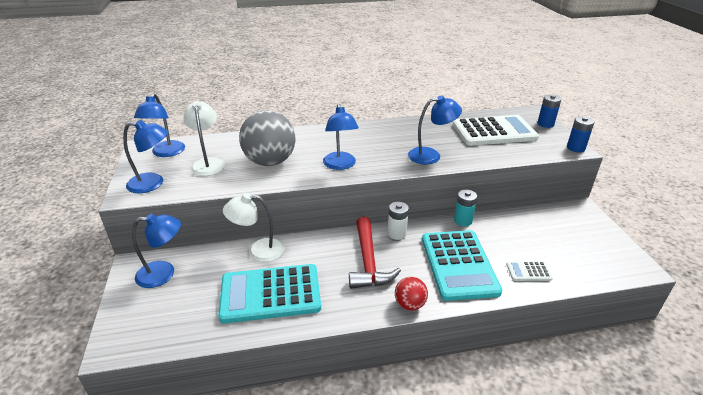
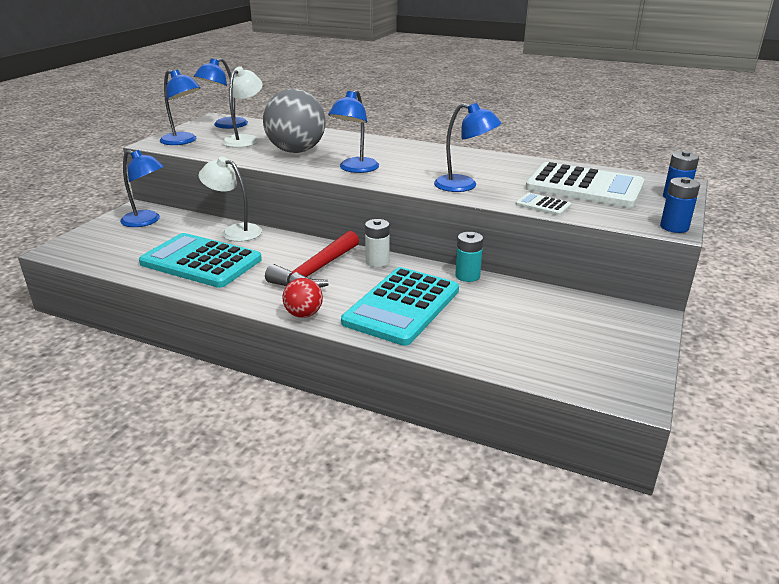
camera: 35 degrees right, 5 degrees down
white calculator [506,261,553,281] -> white calculator moved to [516,193,571,216]

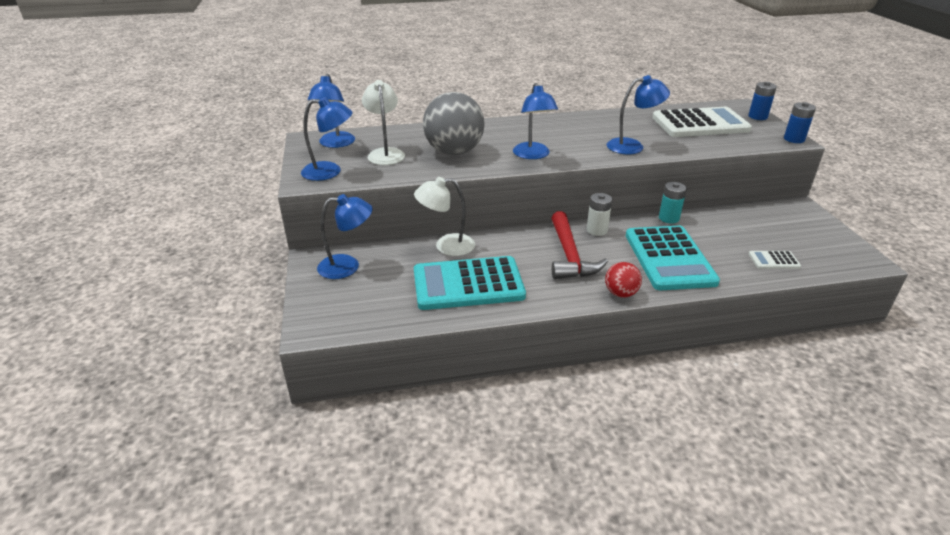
camera: 35 degrees left, 5 degrees up
white calculator [516,193,571,216] -> white calculator moved to [749,251,801,269]

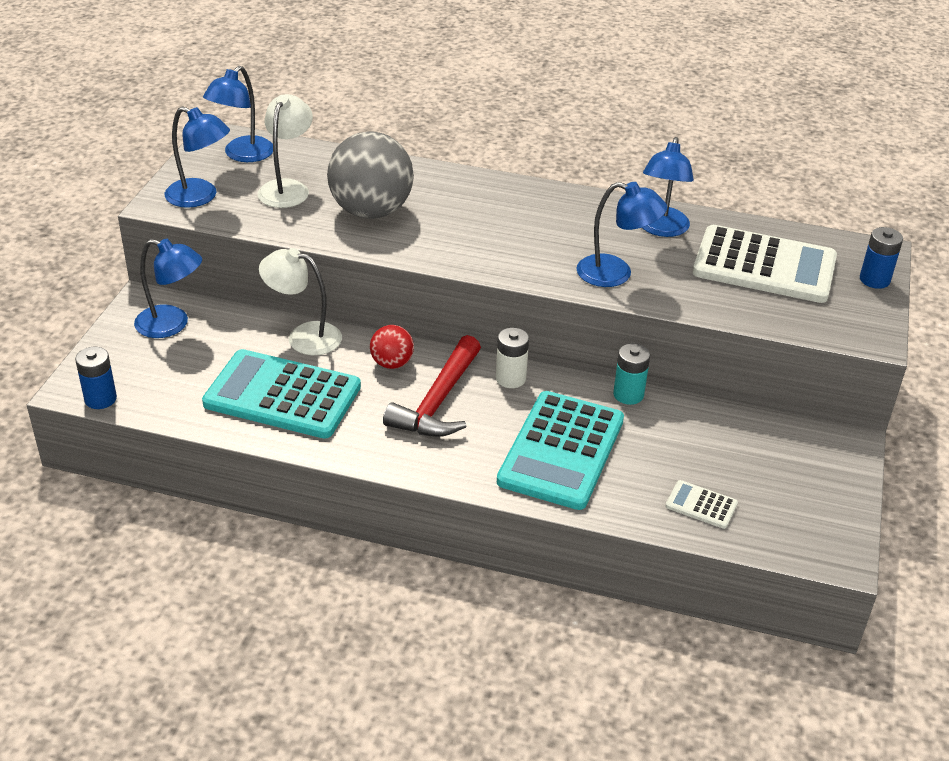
camera: 25 degrees right, 5 degrees up
blue lamp [513,83,558,159] -> blue lamp moved to [642,137,694,237]
red ball [605,262,642,298] -> red ball moved to [370,325,414,369]
blue battery [784,102,816,143] -> blue battery moved to [75,347,117,409]

